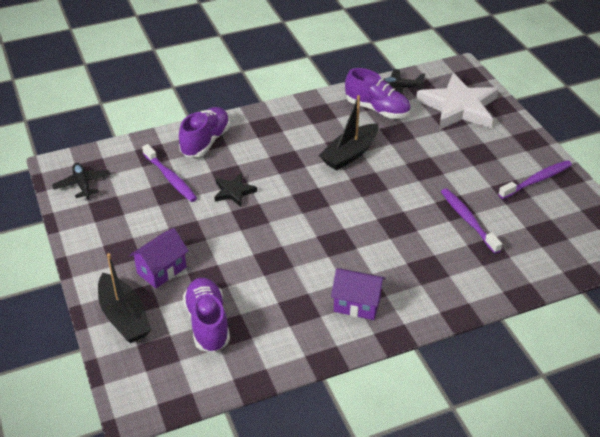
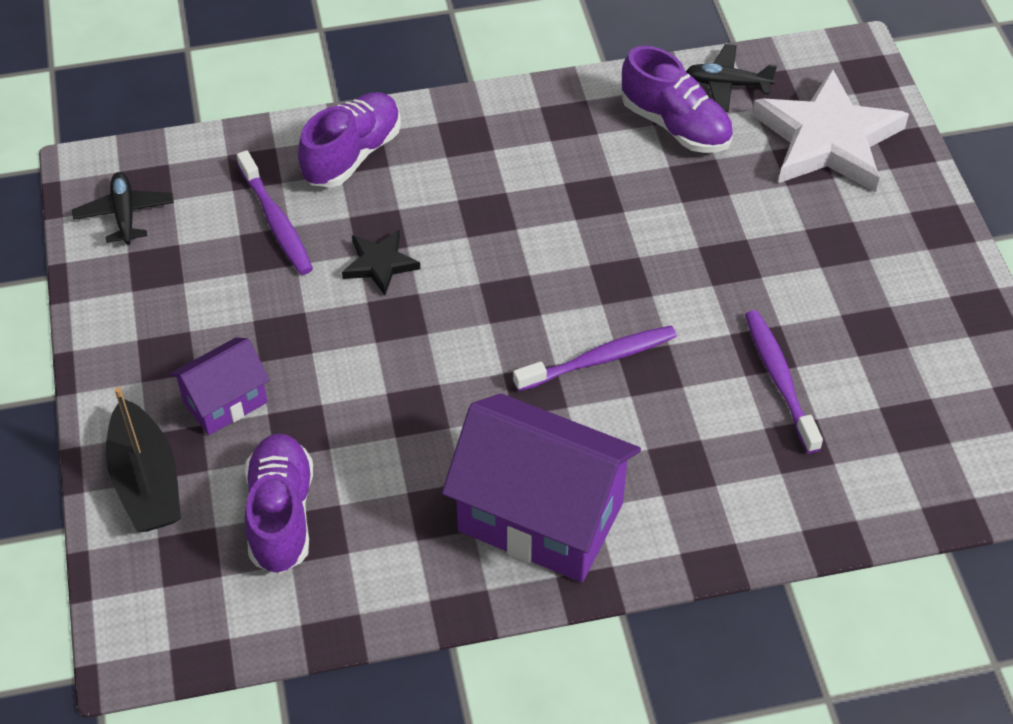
camera: 10 degrees right, 10 degrees up
black boat [319,95,379,170] -> none
purple house [331,269,385,320] -> purple house [442,393,641,582], size x1.90
purple toothbrush [498,160,572,199] -> purple toothbrush moved to [513,326,677,391]

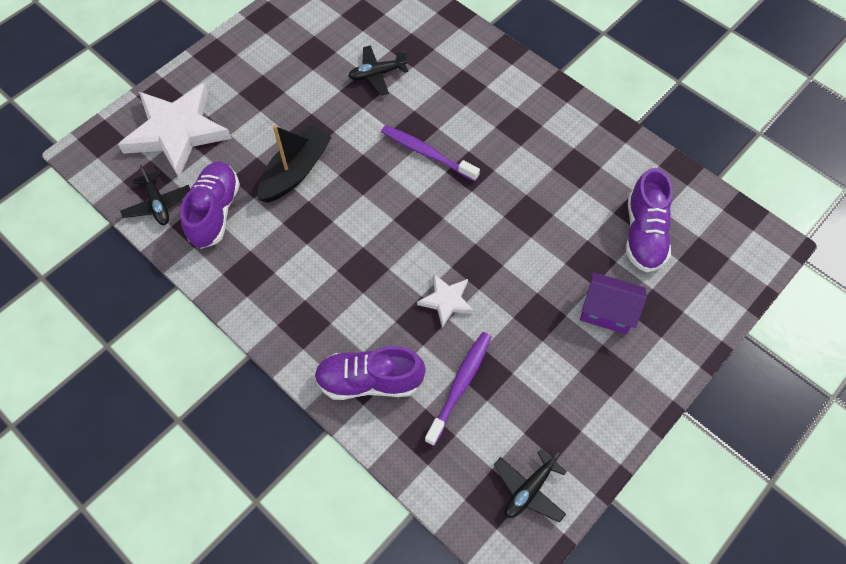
camera: 125 degrees left, 10 degrees up
black boat [106,387,181,532] -> black boat moved to [258,125,331,203]
purple shoe [245,434,313,574] -> purple shoe turned 45 degrees counterclockwise [626,168,673,272]
black star [342,230,420,295] -> white star [417,274,474,328]
purple house [442,393,641,582] -> none
purple toothbrush [745,310,823,453] -> black plane [349,45,408,96]

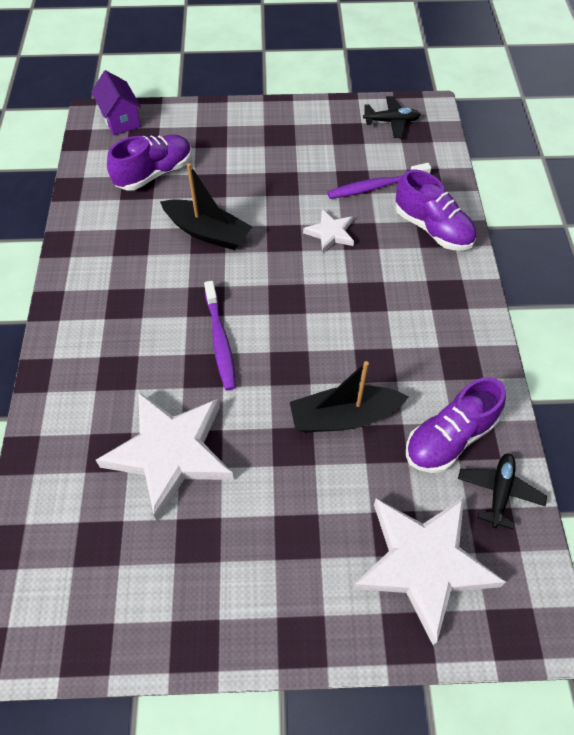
camera: 135 degrees left, 5 degrees down
black plane [349,45,408,96] -> white star [96,391,234,521]
purple house [580,272,647,334] -> purple house moved to [91,70,141,135]
none -> black boat [160,163,252,250]

